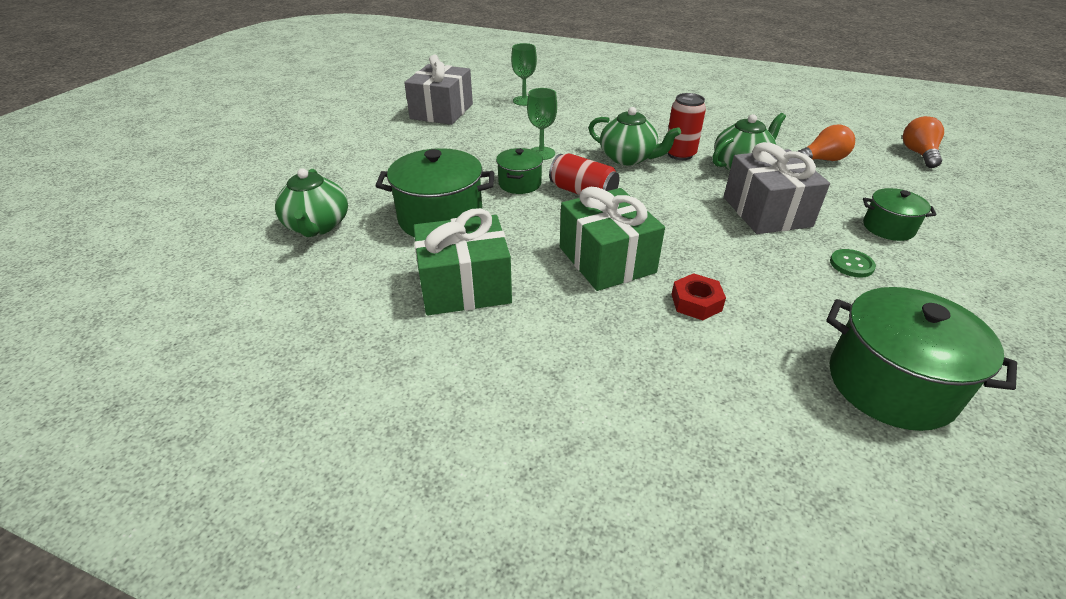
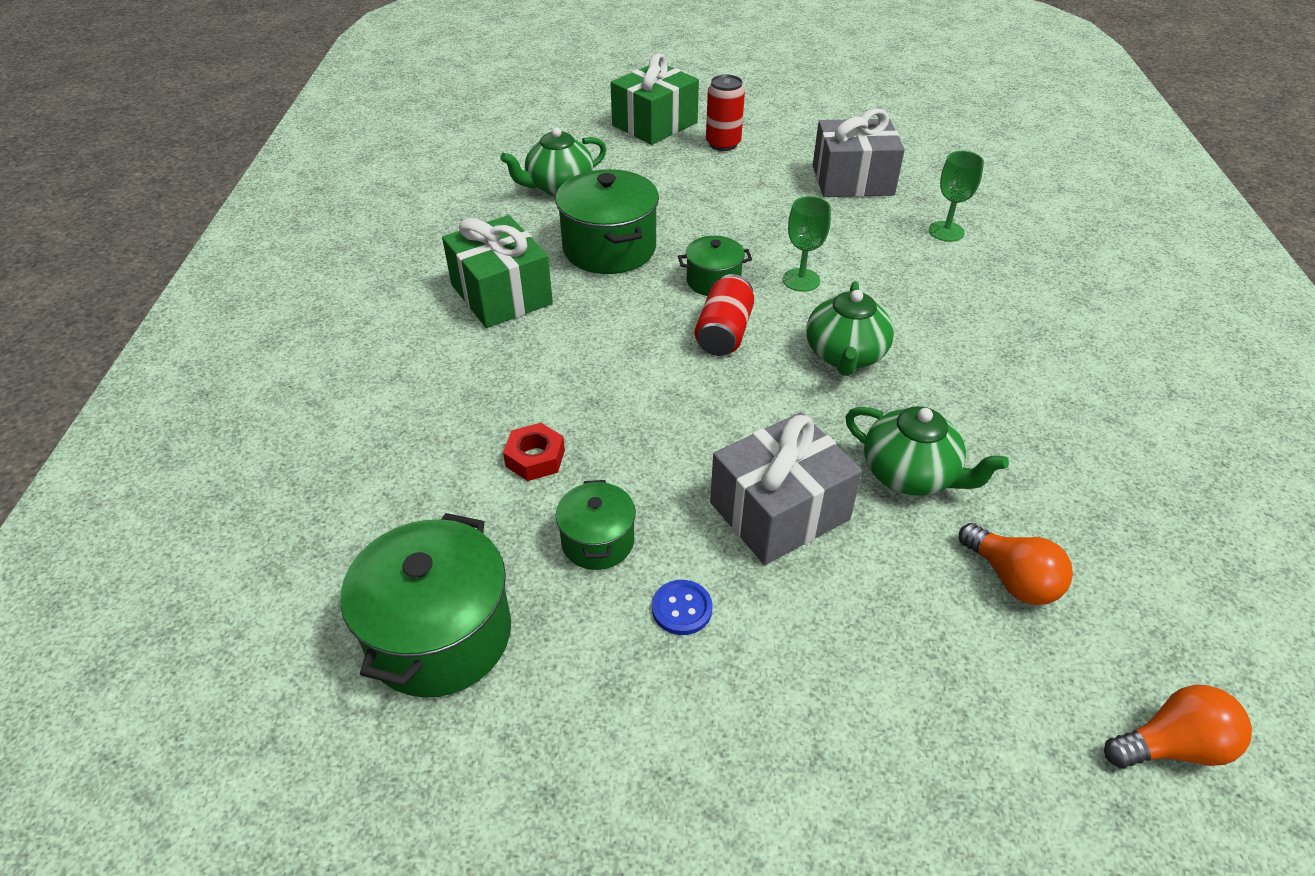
camera: 70 degrees right, 5 degrees up
green gift [560,187,665,291] -> green gift moved to [610,53,699,145]
red can [668,93,706,160] -> red can moved to [706,74,745,151]
green button [830,249,876,278] -> blue button [652,580,713,635]
green pot [863,188,937,241] -> green pot moved to [556,480,636,570]

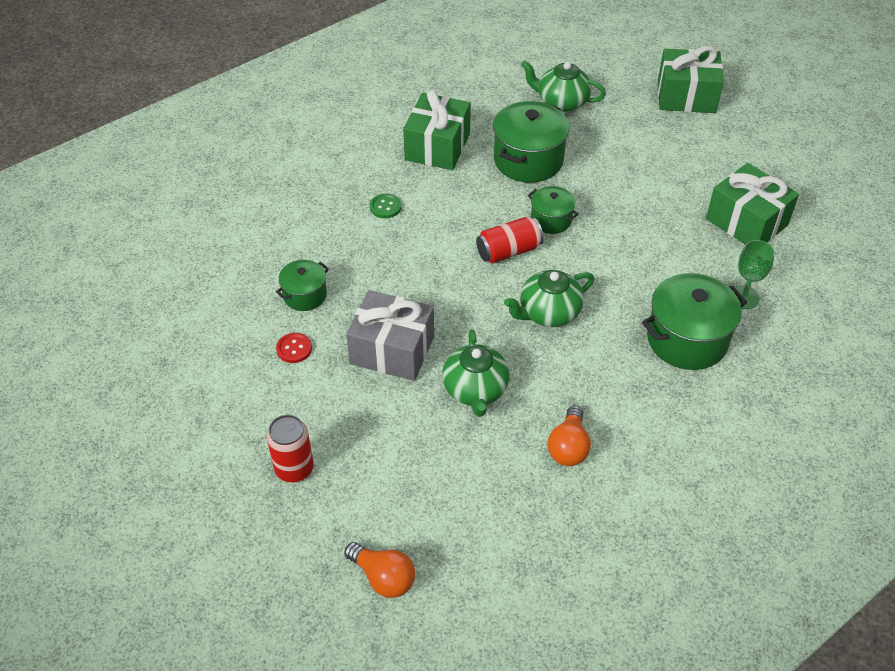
camera: 50 degrees right, 5 degrees up
green pot [341,513,511,698] -> green pot moved to [642,273,747,370]
red nut [503,423,565,481] -> none
blue button [652,580,713,635] -> red button [276,333,312,363]
red can [706,74,745,151] -> red can moved to [267,415,314,482]
green goblet [783,196,831,292] -> none
grey gift [813,108,905,197] -> green gift [706,163,799,245]
orange light bulb [959,523,1073,605] -> orange light bulb moved to [548,405,591,466]
none -> green button [370,194,401,218]

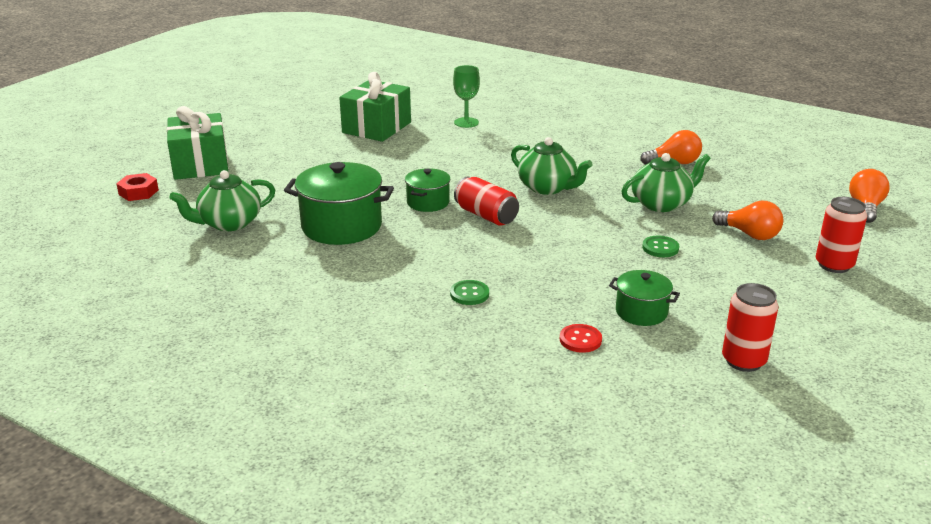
camera: 110 degrees left, 20 degrees down
red button [276,333,312,363] -> red button moved to [560,324,602,353]
grey gift [346,290,434,381] -> green button [642,236,679,257]
green gift [403,90,471,170] -> none
green teapot [521,61,606,112] -> green teapot turned 60 degrees clockwise [169,170,275,231]
green pot [642,273,747,370] -> none
none -> red nut [116,173,159,201]
none -> orange light bulb [712,200,783,240]
none -> red can [722,283,779,372]

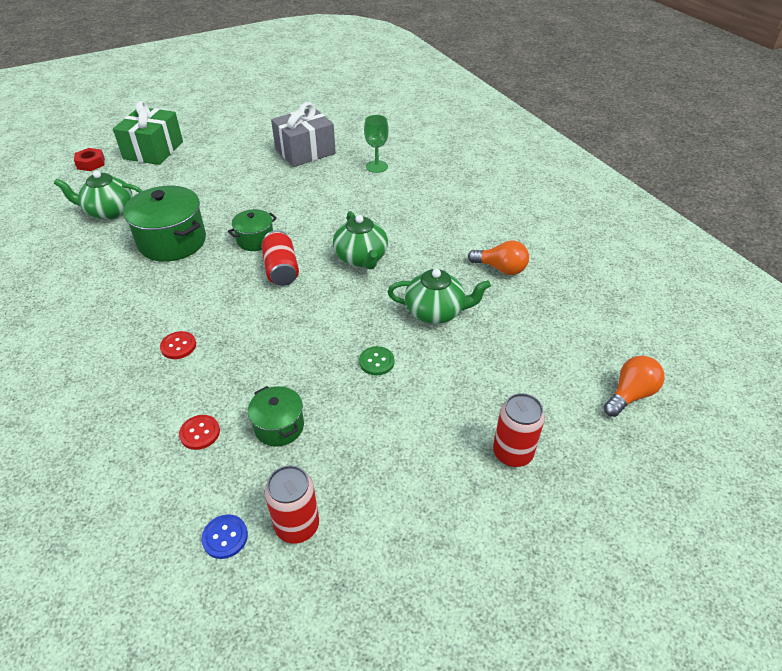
camera: 30 degrees right, 15 degrees up
green gift [339,72,411,142] -> grey gift [271,102,336,167]
green button [450,280,489,305] -> red button [160,331,196,359]
orange light bulb [712,200,783,240] -> none
none -> blue button [201,514,248,559]

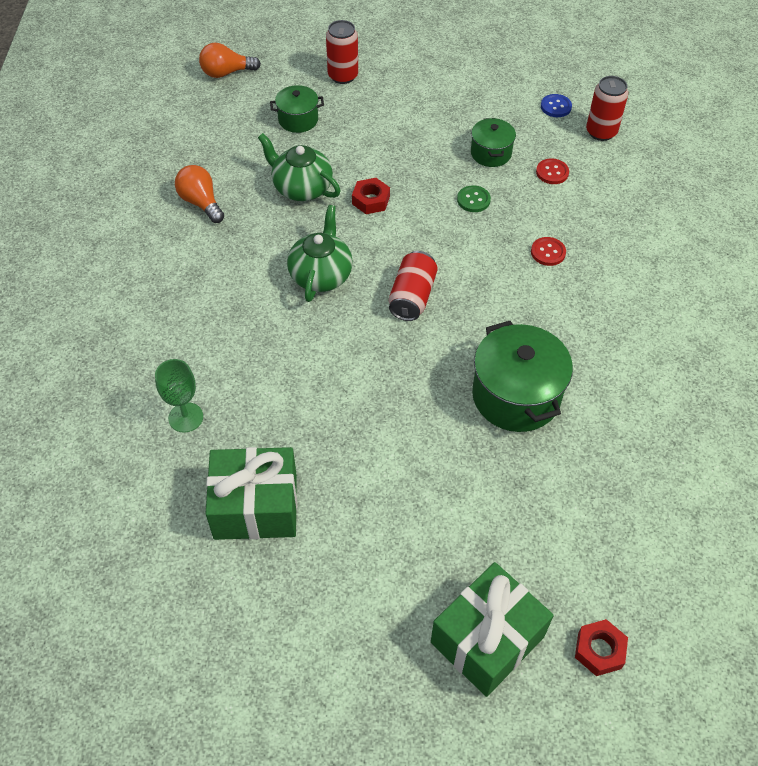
camera: 150 degrees left, 10 degrees up
green teapot [54,171,142,220] -> none
green pot [228,209,277,251] -> green pot moved to [270,85,324,133]
red can [265,465,319,544] -> red can moved to [586,76,628,141]
grey gift [271,102,336,167] -> green gift [206,447,297,540]
green button [359,346,395,376] -> green button moved to [457,185,491,212]
none -> red nut [352,178,390,214]

